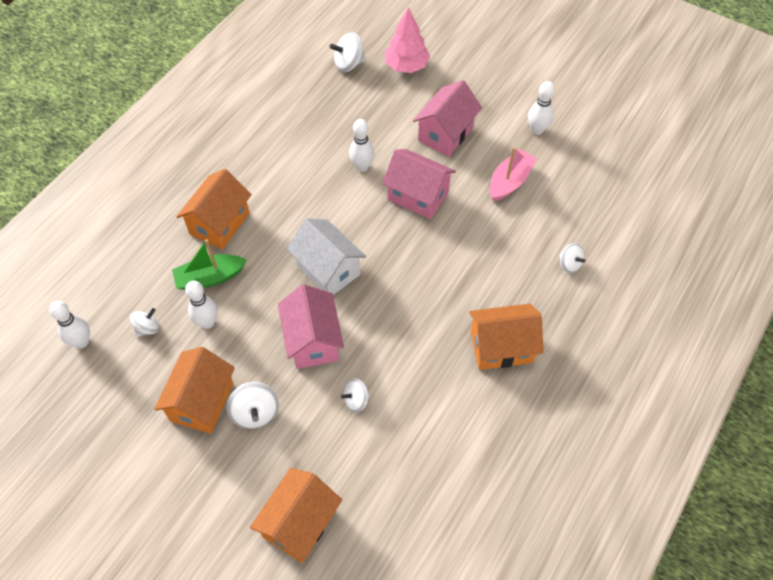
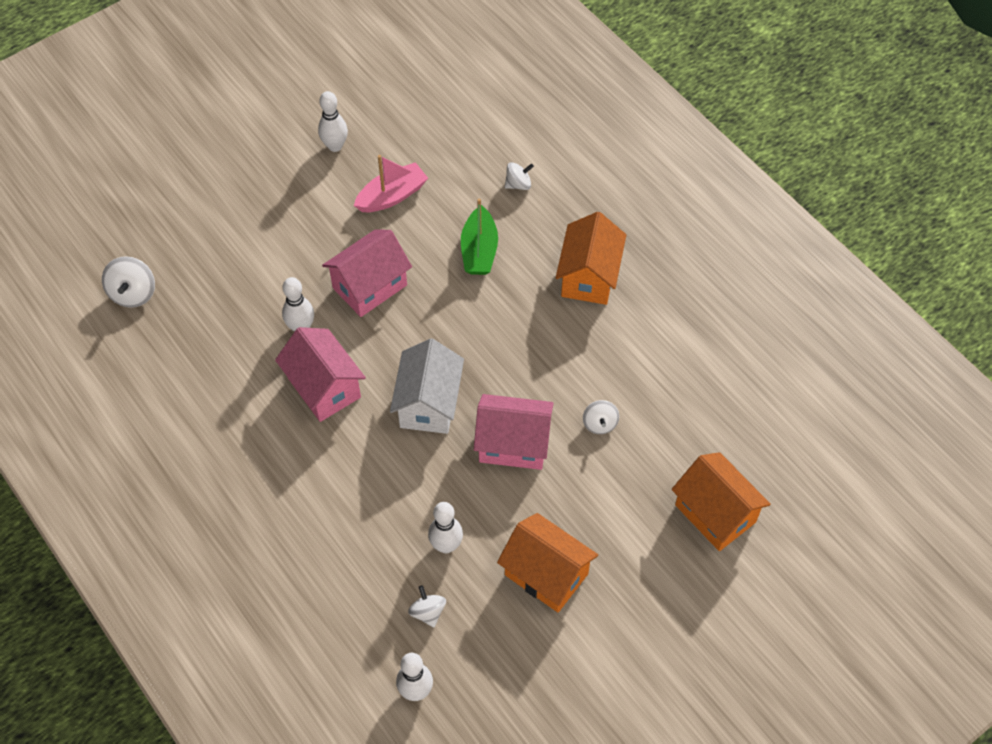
camera: 70 degrees left, 0 degrees up
green boat [172,239,246,290] -> green boat moved to [461,199,498,275]
orange house [176,169,252,250] -> none
white spinning top [227,382,279,429] -> none
white house [287,218,366,295] -> white house turned 60 degrees counterclockwise [390,339,464,434]
pink tree [385,7,430,73] -> none
pink house [413,80,482,157] -> pink house moved to [275,327,366,422]
pink boat [490,147,537,201] -> pink boat turned 90 degrees clockwise [354,155,428,212]

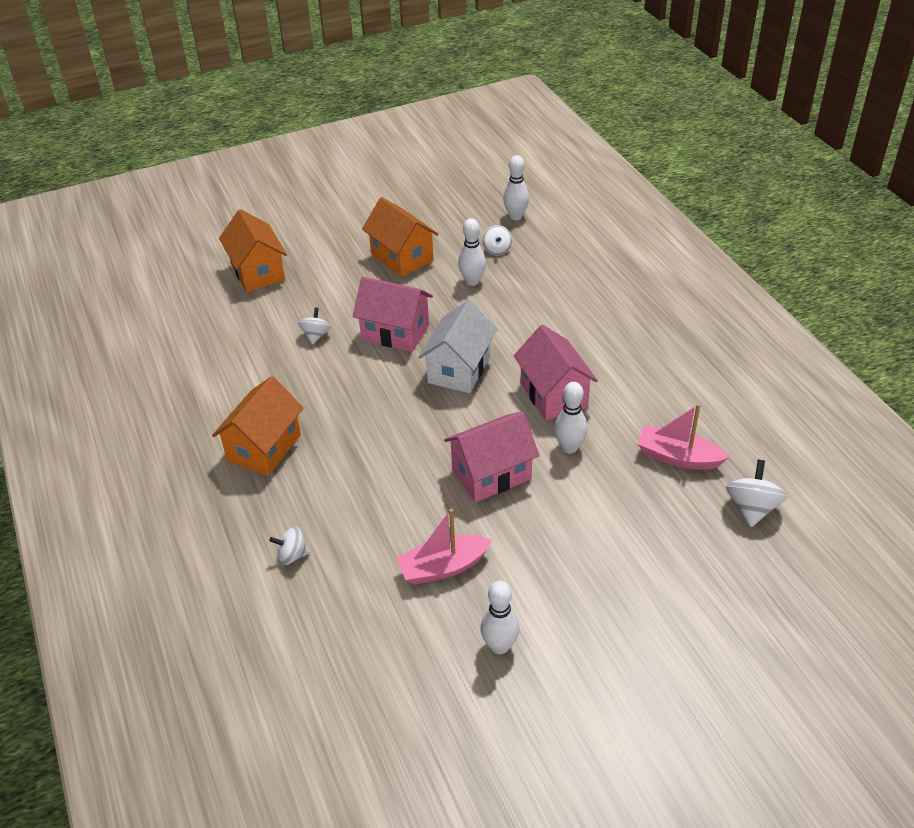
camera: 165 degrees left, 15 degrees down
green boat [461,199,498,275] -> none
none -> pink boat [637,403,729,470]

